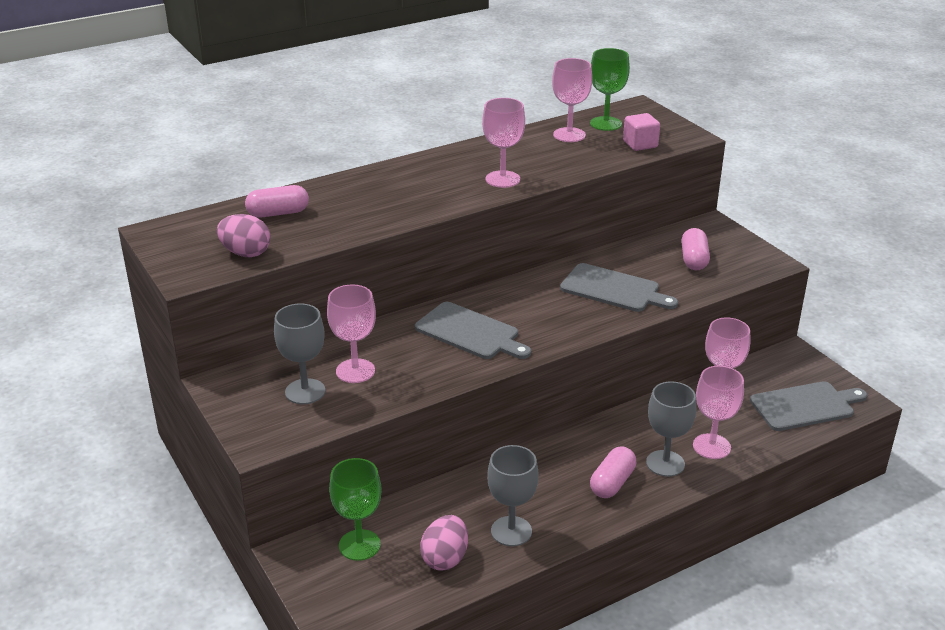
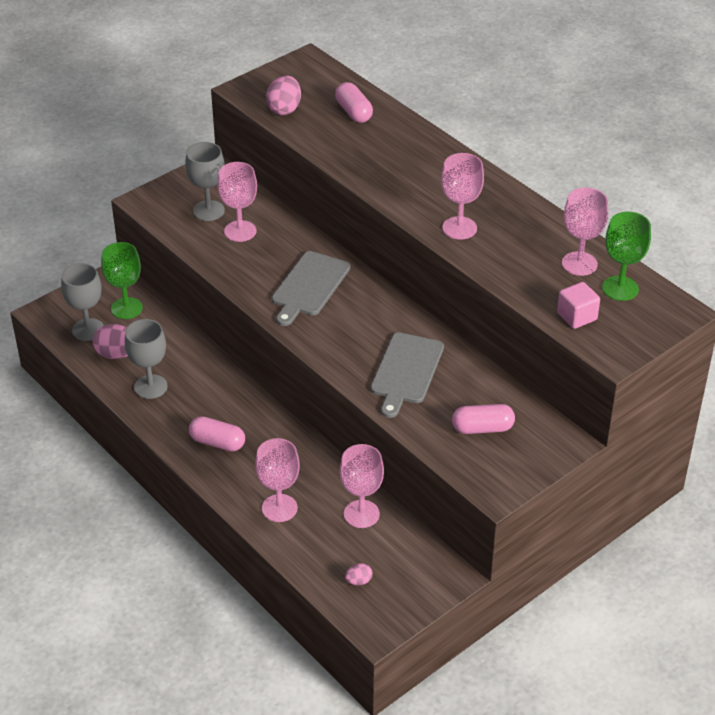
camera: 80 degrees right, 10 degrees up
grey goblet [646,381,696,477] -> grey goblet moved to [61,263,104,341]
grey cutting board [750,381,867,431] -> pink egg [345,563,372,585]

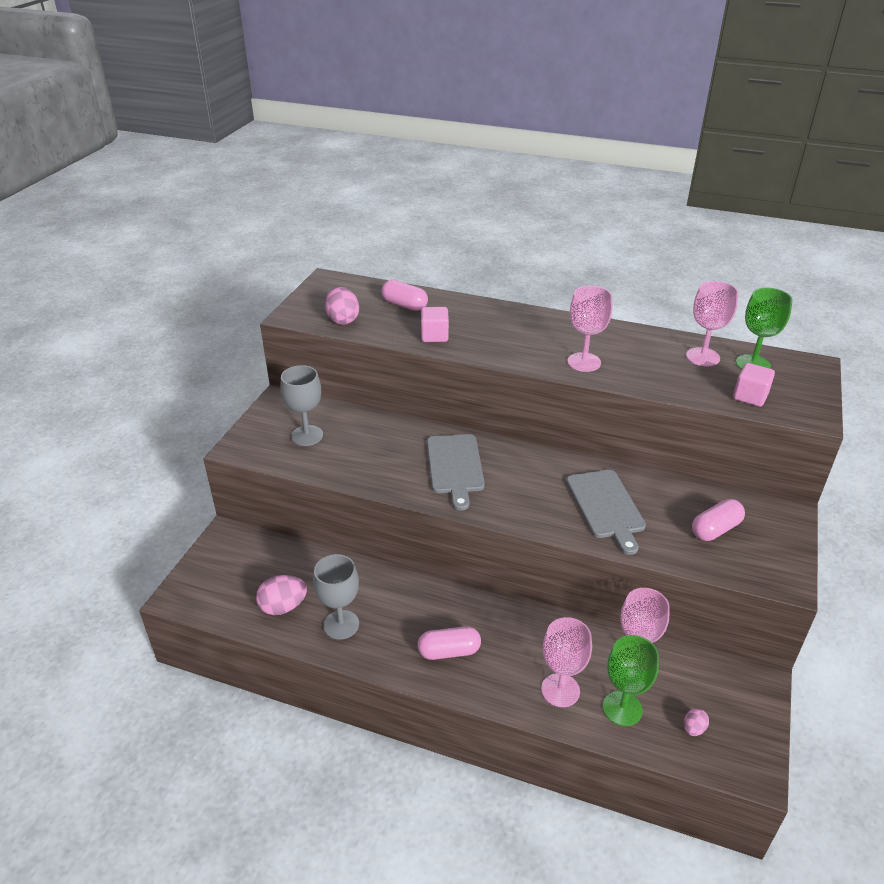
camera: 30 degrees left, 5 degrees down
grey goblet [61,263,104,341] -> none
green goblet [101,242,143,319] -> green goblet moved to [603,635,659,726]
pink goblet [217,162,257,242] -> none
none -> pink cube [421,307,449,342]

